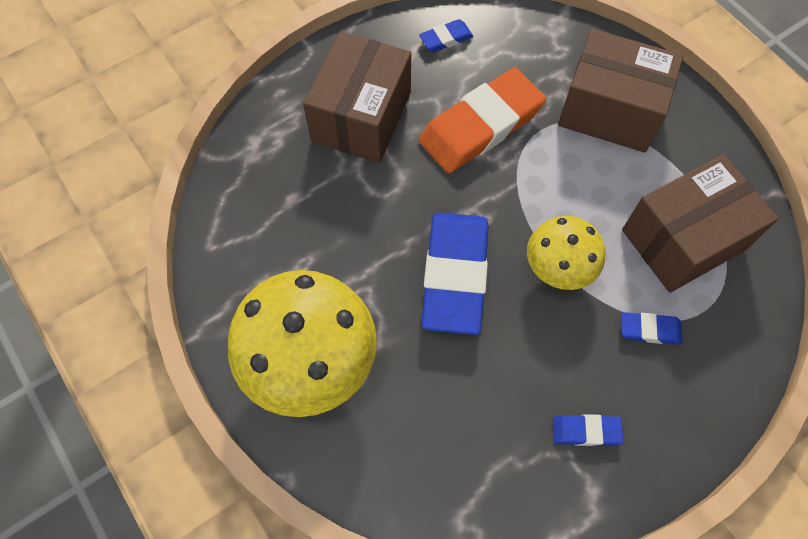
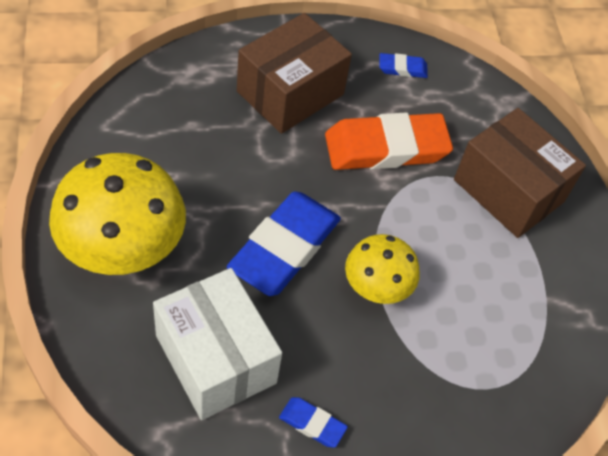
camera: 20 degrees right, 10 degrees down
blue eraser [621,312,683,344] -> none
brown box [622,154,779,293] -> none
none -> white box [153,268,282,420]

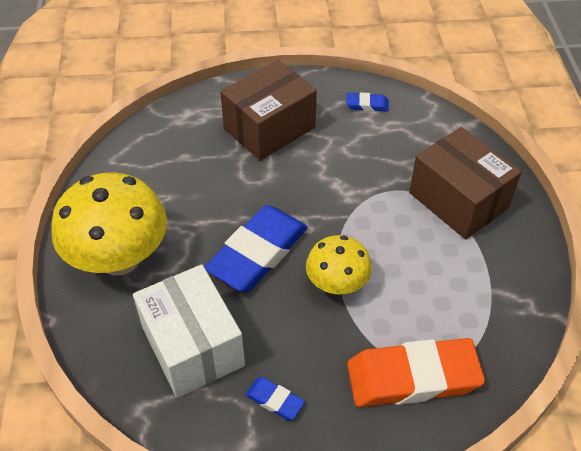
camera: 10 degrees right, 5 degrees down
orange eraser [325,112,453,170] -> orange eraser moved to [347,338,485,407]

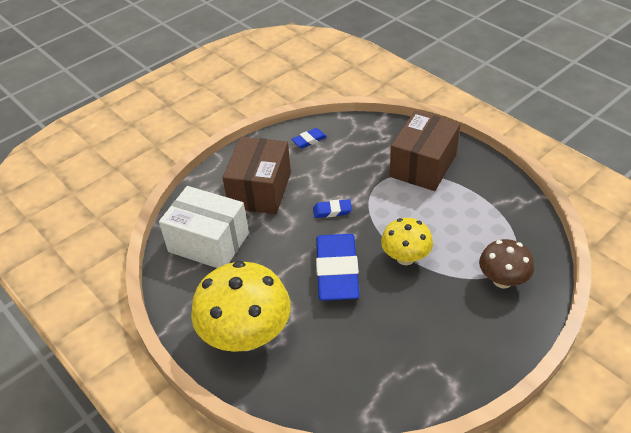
camera: 35 degrees left, 5 degrees down
white box [133,264,245,398] -> white box moved to [159,186,249,268]
blue eraser [245,377,305,420] -> blue eraser moved to [313,199,352,218]
orange eraser [347,338,485,407] -> brown mushroom [479,239,534,289]
brown box [409,127,522,240] -> brown box turned 75 degrees counterclockwise [390,111,460,191]

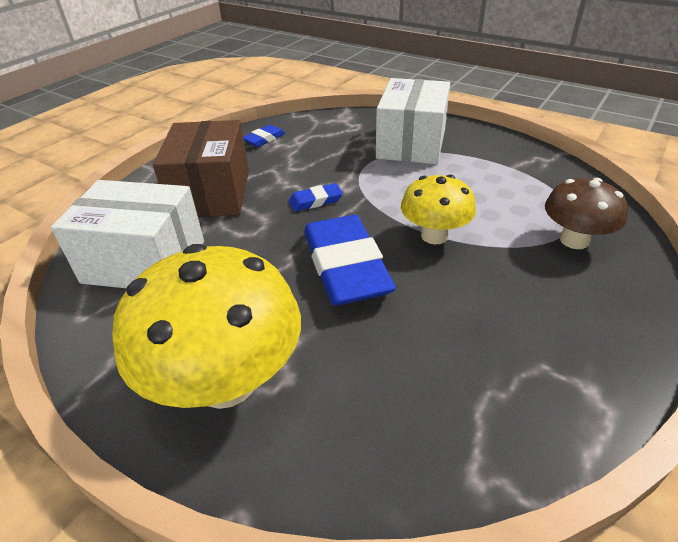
camera: 15 degrees left, 5 degrees down
brown box [390,111,460,191] -> white box [376,78,450,164]

